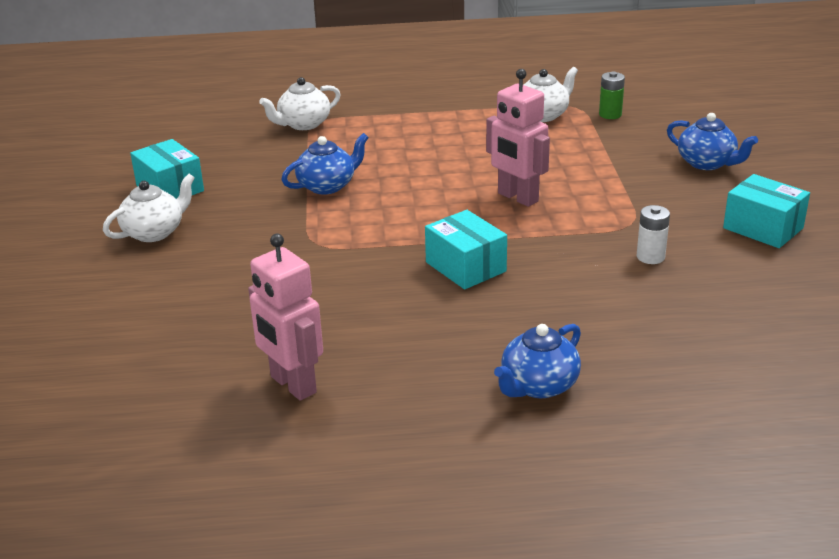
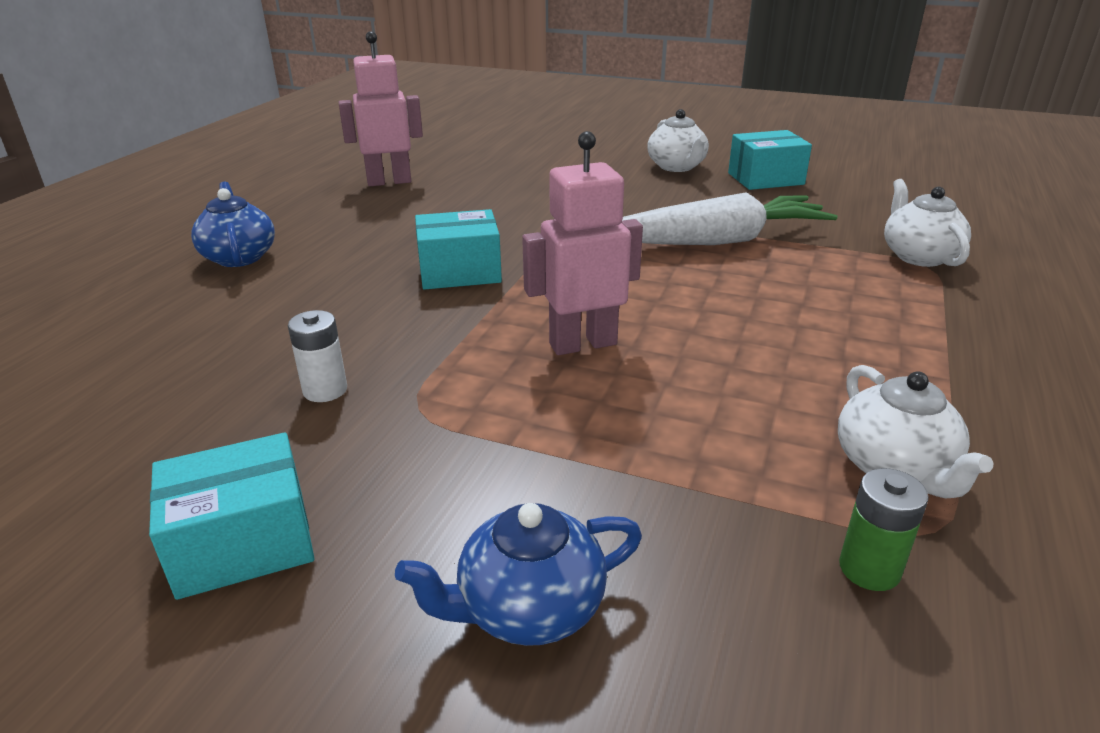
camera: 115 degrees right, 0 degrees up
blue teapot [281,133,369,195] -> white carrot [622,192,838,245]

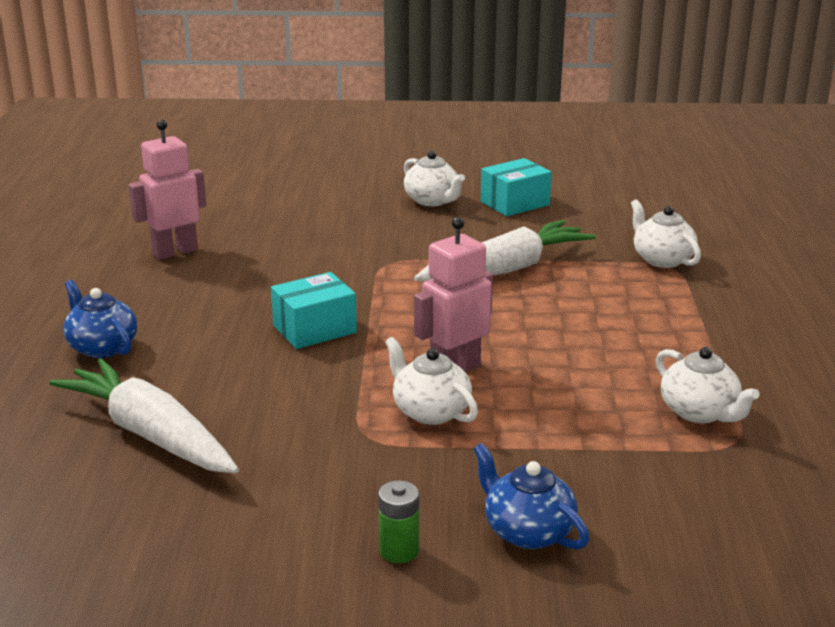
camera: 20 degrees left, 5 degrees down
turquoise box [149,432,315,600] -> none
white battery [288,310,347,402] -> none
blue teapot [395,503,642,646] -> blue teapot turned 90 degrees clockwise [473,443,589,550]
green battery [839,468,929,591] -> green battery moved to [378,480,419,563]
none -> white carrot [49,358,239,473]
none -> white teapot [385,337,478,425]

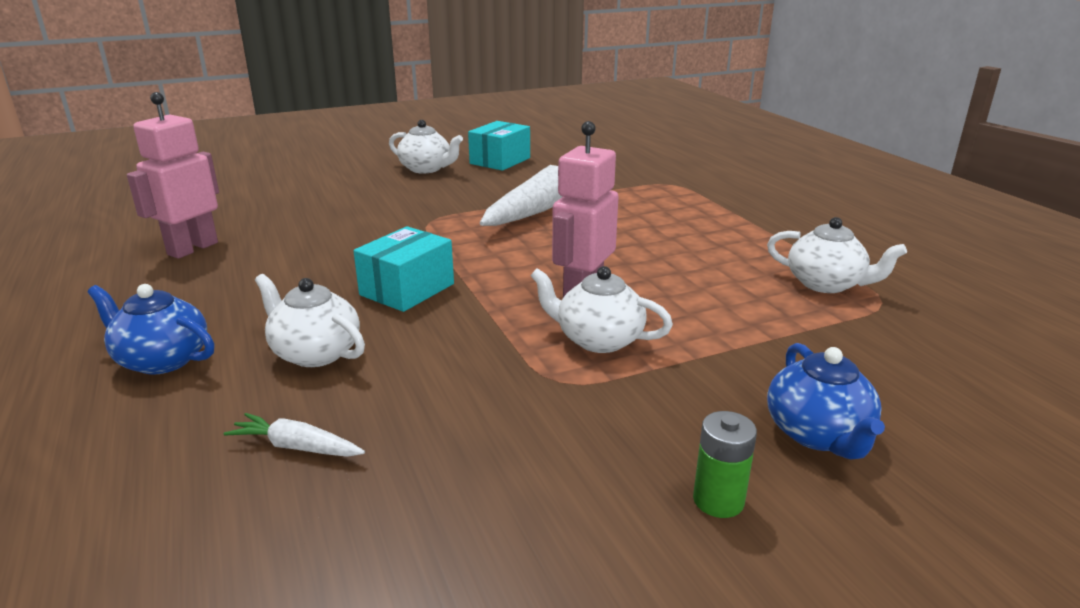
camera: 25 degrees left, 0 degrees up
white carrot [49,358,239,473] -> white carrot [223,413,365,457], size x0.42
blue teapot [473,443,589,550] -> blue teapot turned 120 degrees counterclockwise [767,343,885,459]
white teapot [631,199,701,268] -> white teapot moved to [255,274,365,367]

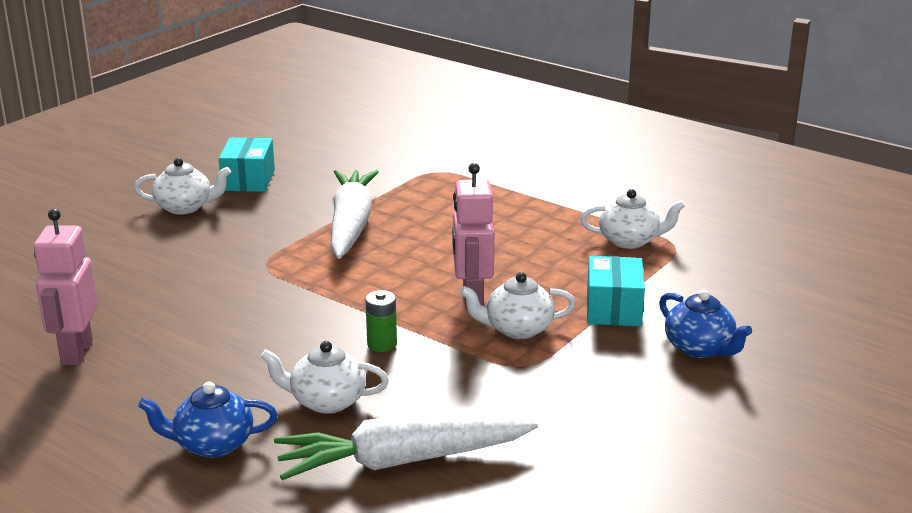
camera: 30 degrees left, 0 degrees up
white carrot [223,413,365,457] -> white carrot [274,414,538,480], size x2.38
turquoise box [353,226,454,312] -> turquoise box moved to [587,256,645,326]
green battery [693,411,757,518] -> green battery moved to [365,290,397,352]

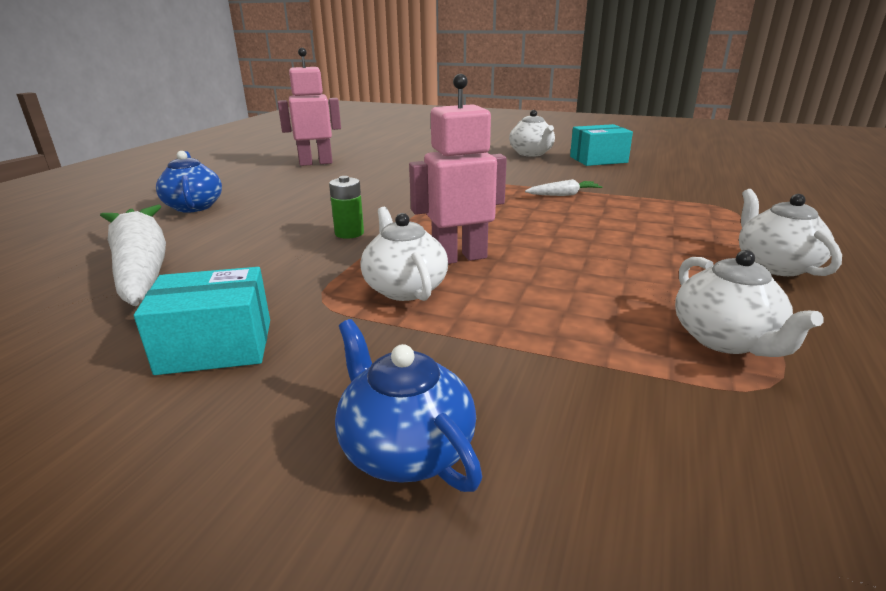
camera: 75 degrees right, 0 degrees up
white teapot [260,341,389,414] -> white teapot moved to [739,189,842,276]
white carrot [330,170,379,259] -> white carrot [525,179,603,196], size x0.42
turquoise box [587,256,645,326] -> turquoise box moved to [134,267,270,375]
blue teapot [659,290,752,358] -> blue teapot turned 105 degrees clockwise [335,319,482,492]

